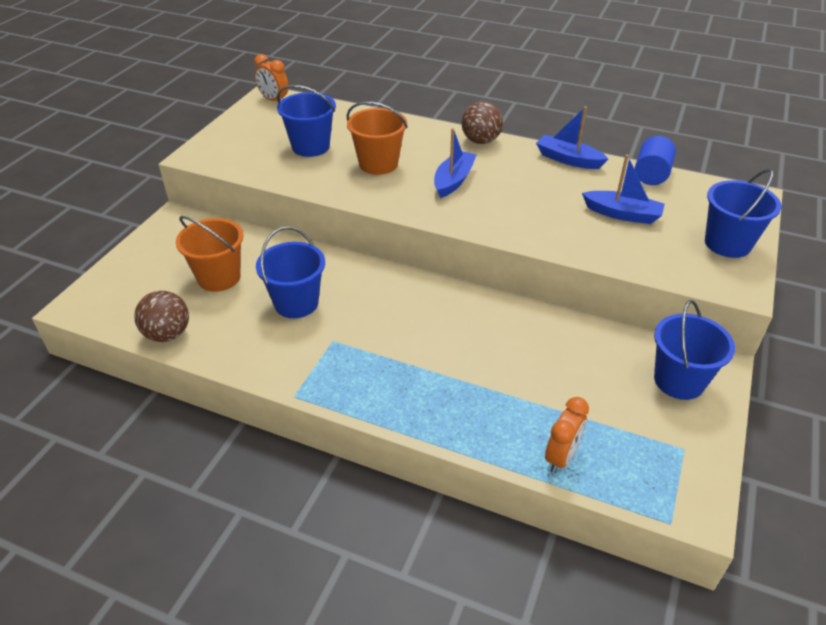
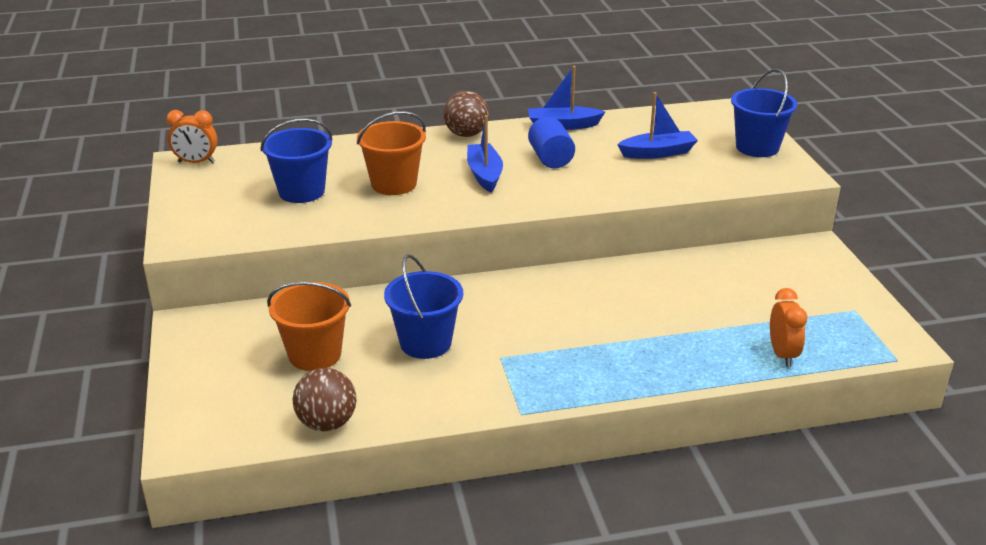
camera: 35 degrees left, 10 degrees down
blue cylinder [635,136,676,185] -> blue cylinder moved to [528,117,575,168]
blue bucket [654,300,735,400] -> none

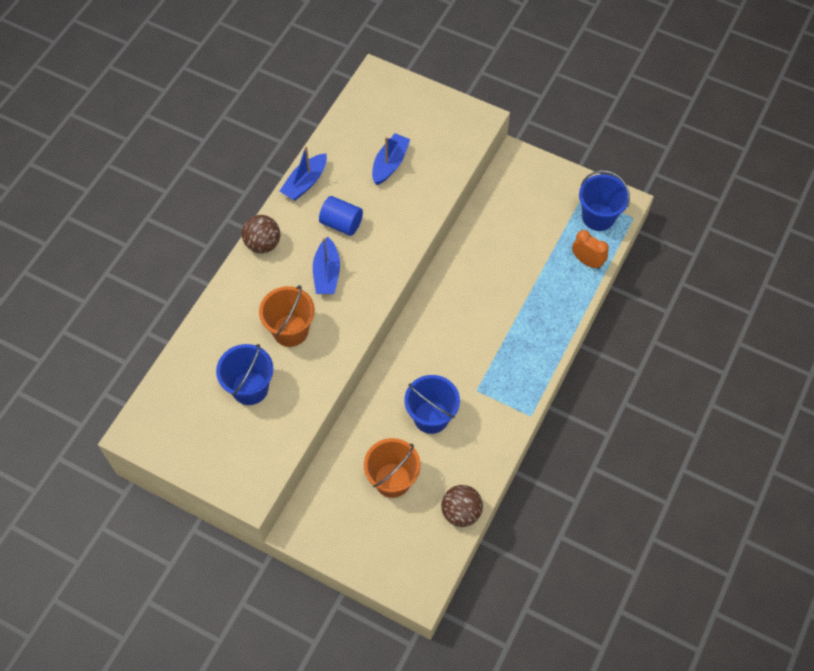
camera: 50 degrees left, 30 degrees up
orange clock [166,110,218,163] -> none
blue boat [467,115,503,192] -> blue boat turned 120 degrees counterclockwise [313,236,340,294]
blue bucket [731,69,797,157] -> blue bucket moved to [579,170,630,231]

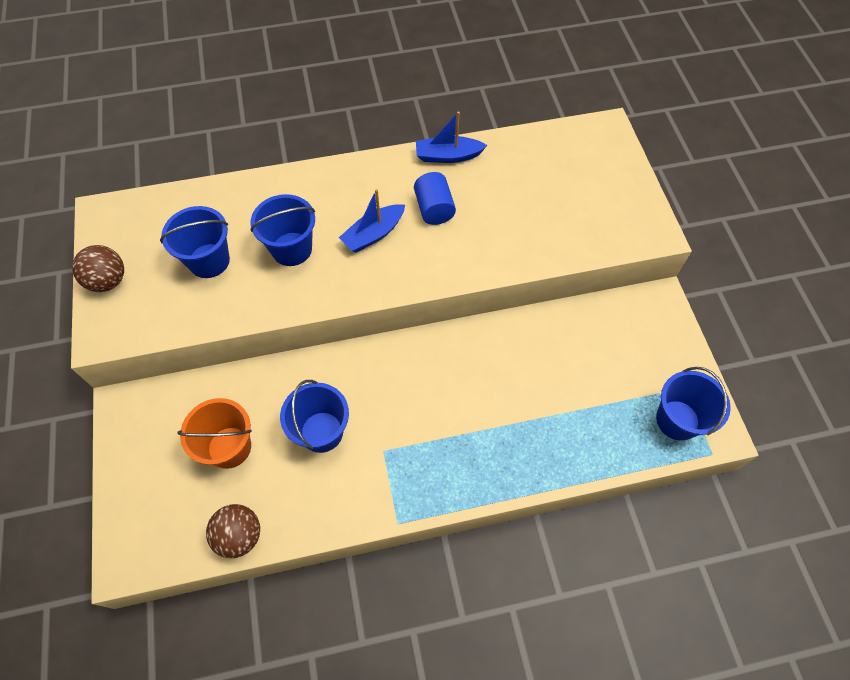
camera: 50 degrees right, 0 degrees up
brown ball [242,215,280,253] -> brown ball moved to [72,245,124,292]
orange bucket [259,285,315,347] -> blue bucket [250,194,315,266]
blue boat [372,133,410,185] -> none
orange clock [572,230,609,269] -> none

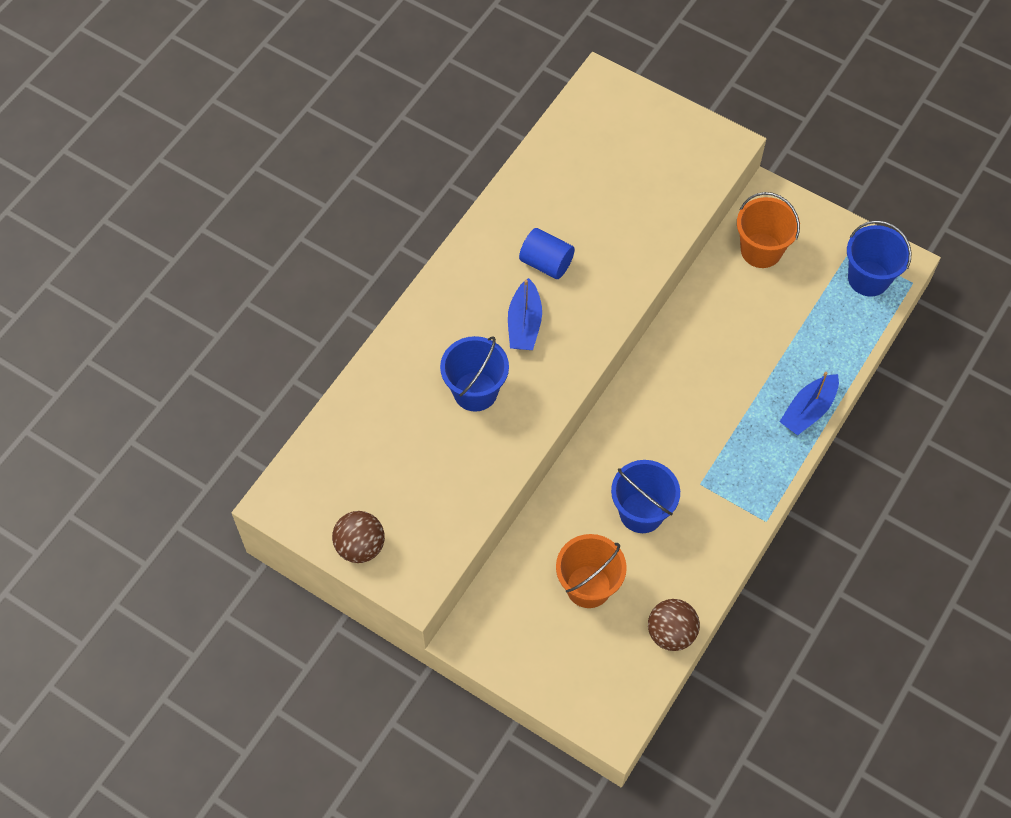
camera: 45 degrees left, 0 degrees up
blue bucket [160,206,230,278] -> none
blue boat [416,111,487,163] -> blue boat moved to [780,372,839,435]
none -> orange bucket [737,192,800,268]

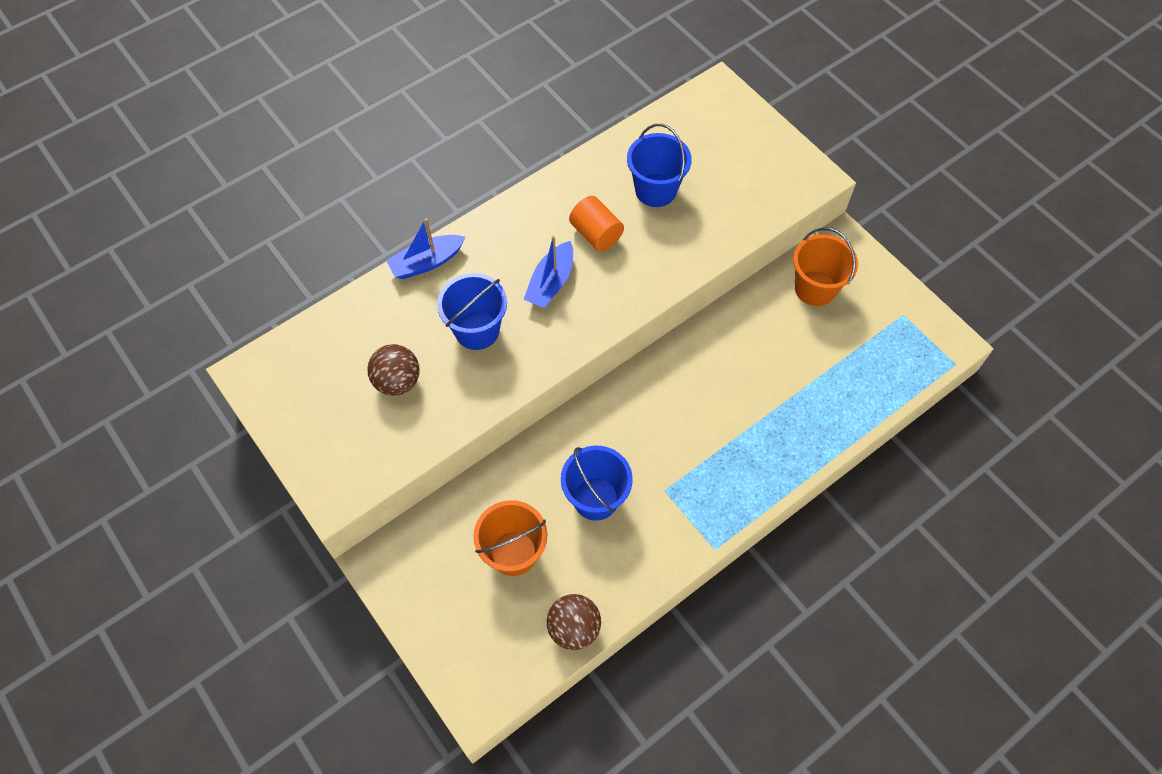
camera: 20 degrees right, 0 degrees up
brown ball [332,511,385,563] -> brown ball moved to [367,344,420,396]
blue cylinder [519,228,575,279] -> orange cylinder [569,196,624,251]
blue boat [780,372,839,435] -> blue boat moved to [386,218,465,279]
blue bucket [847,220,912,297] -> blue bucket moved to [627,124,692,207]

